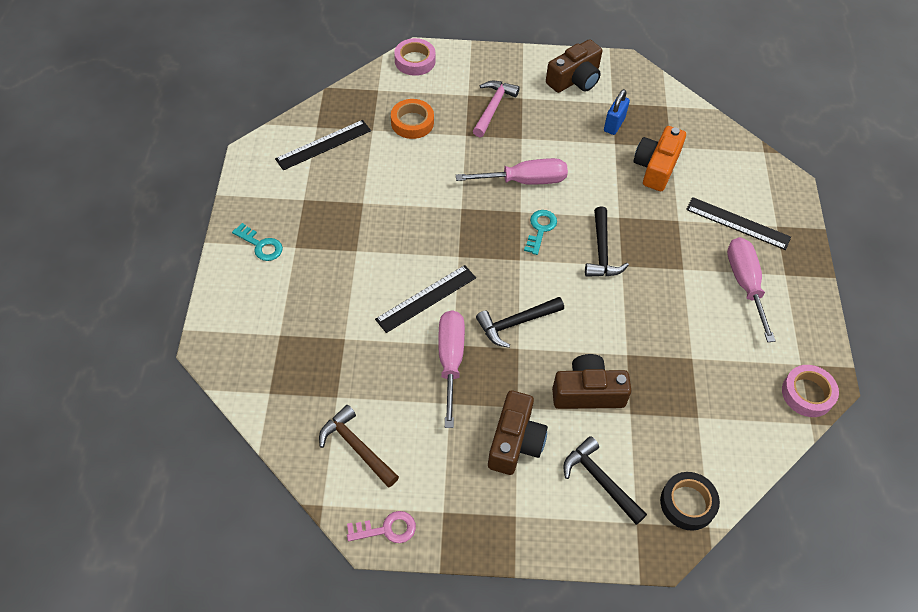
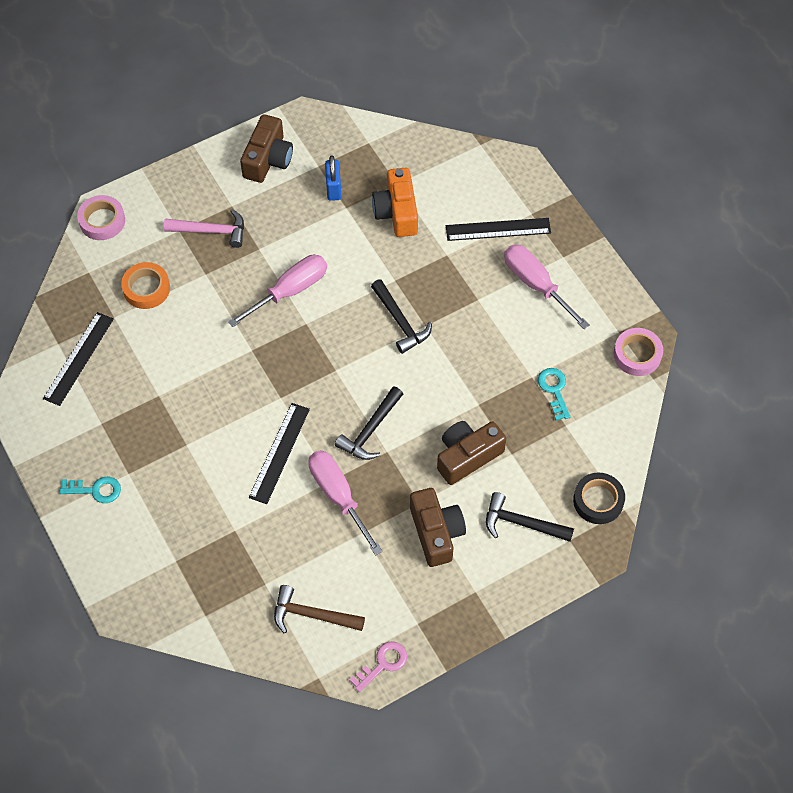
camera: 30 degrees left, 5 degrees up
pink hammer [473,81,520,137] -> pink hammer turned 105 degrees clockwise [164,209,244,248]
turquoise key [524,210,557,255] -> turquoise key moved to [538,368,571,421]

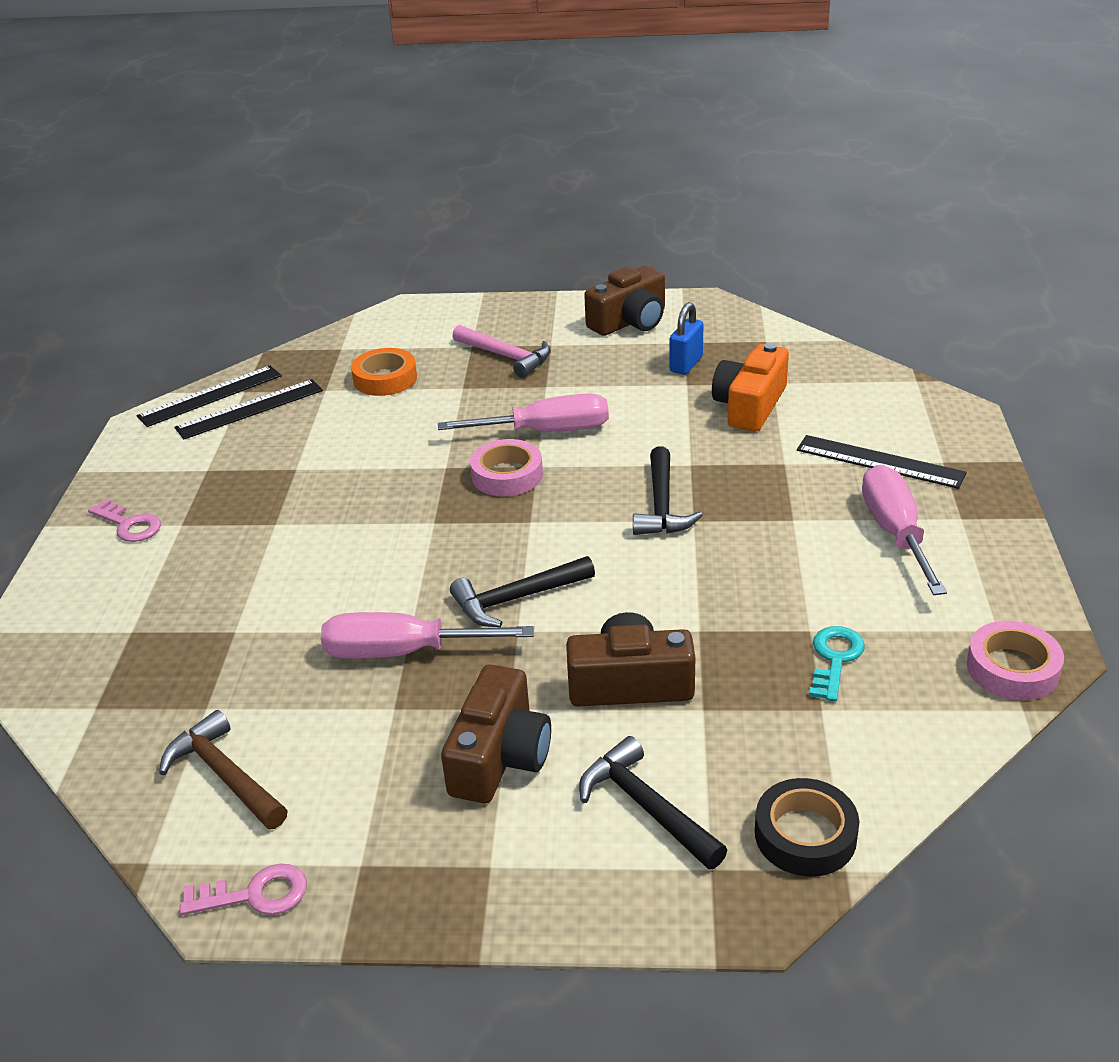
camera: 35 degrees right, 25 degrees down
turquoise key [59,477,121,503] -> pink key [88,499,161,542]
pink tape [77,195,125,240] -> pink tape moved to [470,439,543,496]
black ruler [249,403,310,504] -> black ruler moved to [137,366,282,427]
pink screwdriver [308,450,383,556] -> pink screwdriver turned 90 degrees counterclockwise [321,612,534,659]

